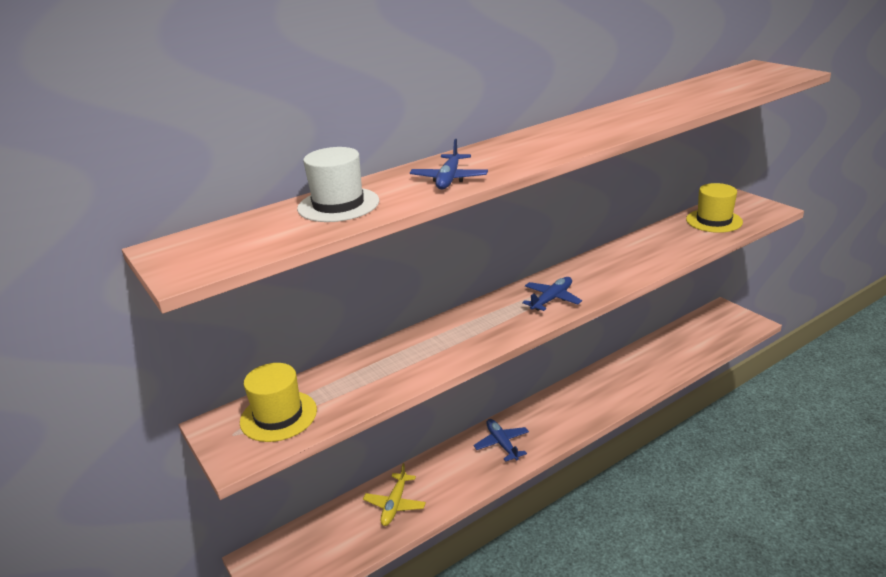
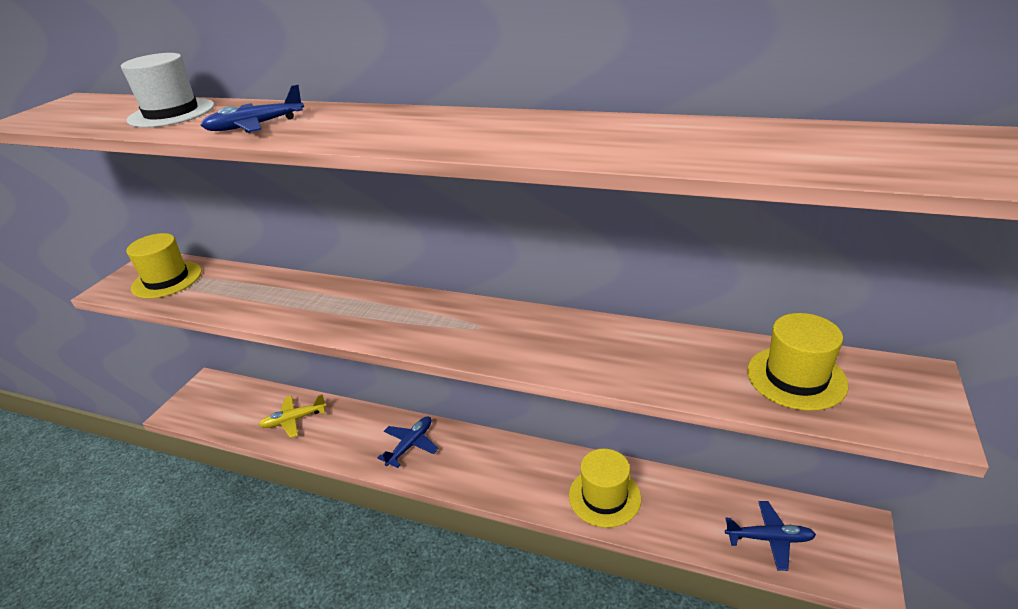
camera: 55 degrees right, 5 degrees up
blue plane [522,277,582,311] -> blue plane moved to [725,501,816,571]
none -> yellow hat [569,449,641,528]

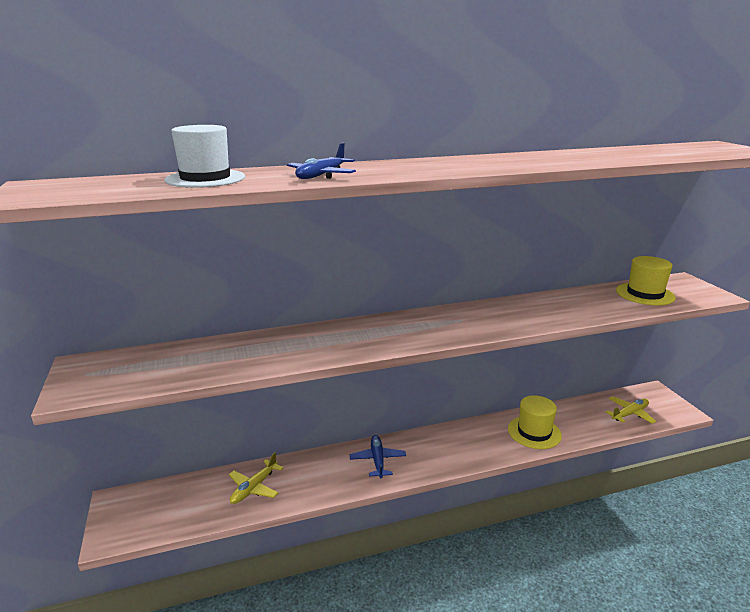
camera: 40 degrees left, 10 degrees down
yellow hat [126,233,202,299] -> none
blue plane [725,501,816,571] -> yellow plane [606,396,656,424]

